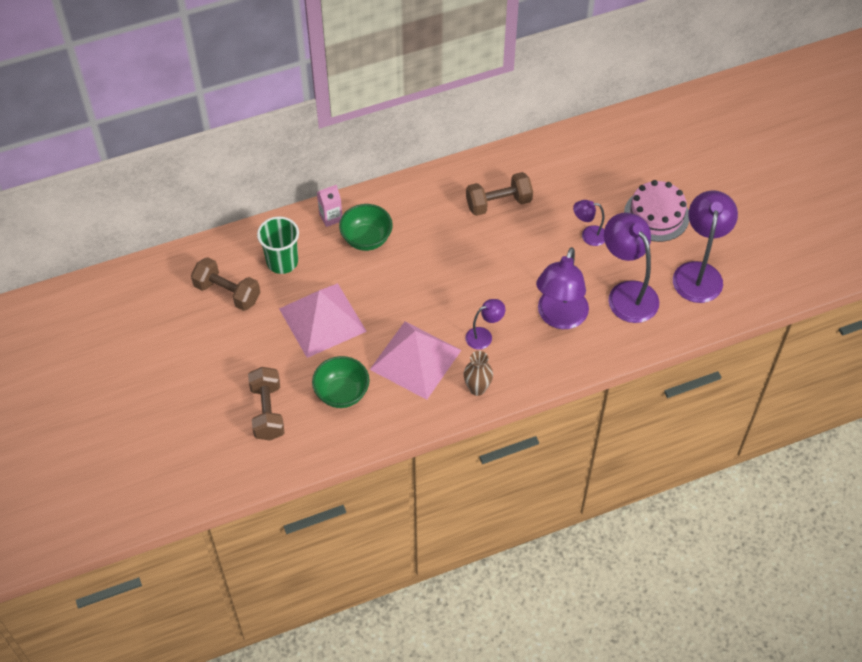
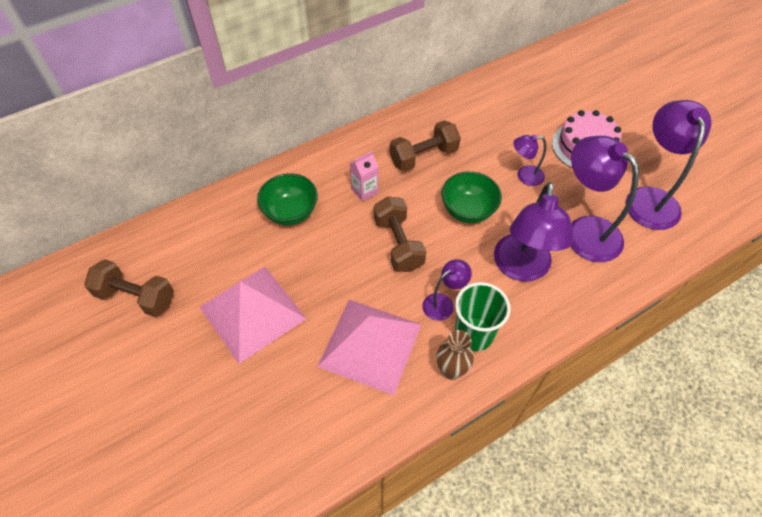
camera: 10 degrees left, 0 degrees up
brown dumbbell [248,367,284,441] -> brown dumbbell moved to [374,196,426,272]
green cup [257,216,299,274] -> green cup moved to [455,282,510,351]
green bowl [312,356,369,408] -> green bowl moved to [441,171,502,223]
pink carton [317,185,342,227] -> pink carton moved to [350,151,379,201]

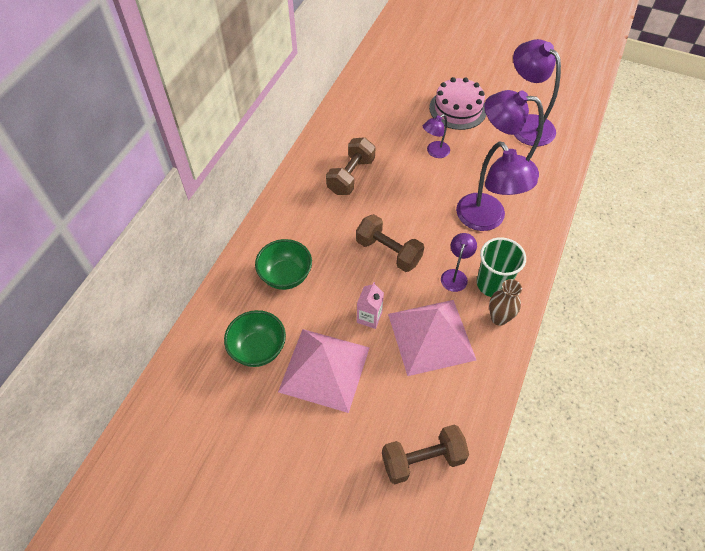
camera: 35 degrees left, 0 degrees up
brown dumbbell [84,259,174,317] -> brown dumbbell moved to [382,425,469,484]
pink carton [350,151,379,201] -> pink carton moved to [357,282,384,329]
green bowl [441,171,502,223] -> green bowl moved to [224,310,286,367]

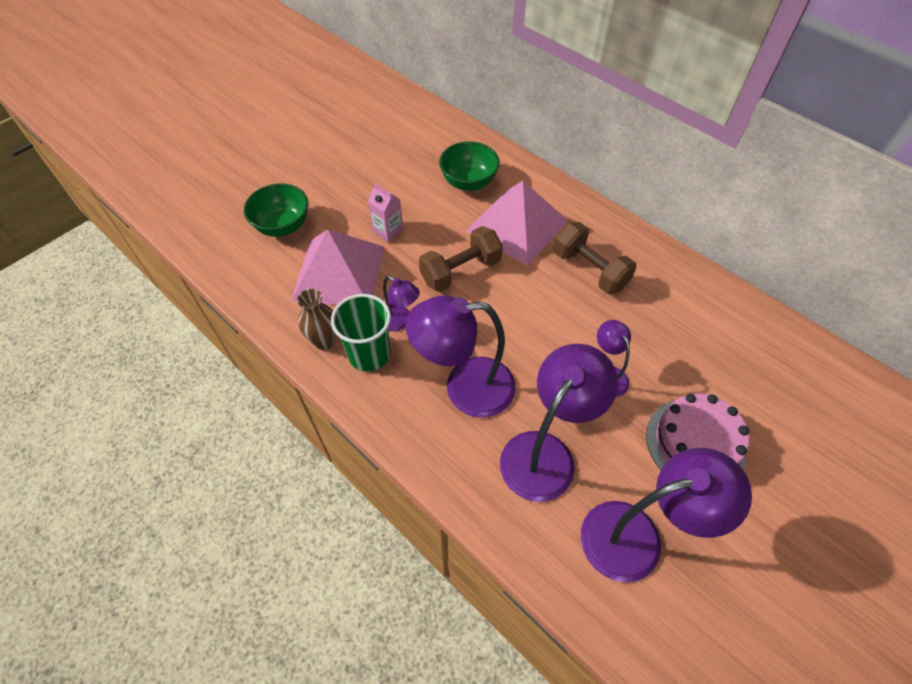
camera: 110 degrees right, 0 degrees up
green bowl [224,310,286,367] -> green bowl moved to [244,183,308,237]
pink pyramid [278,329,370,413] -> pink pyramid moved to [466,181,568,266]
brown dumbbell [382,425,469,484] -> none

